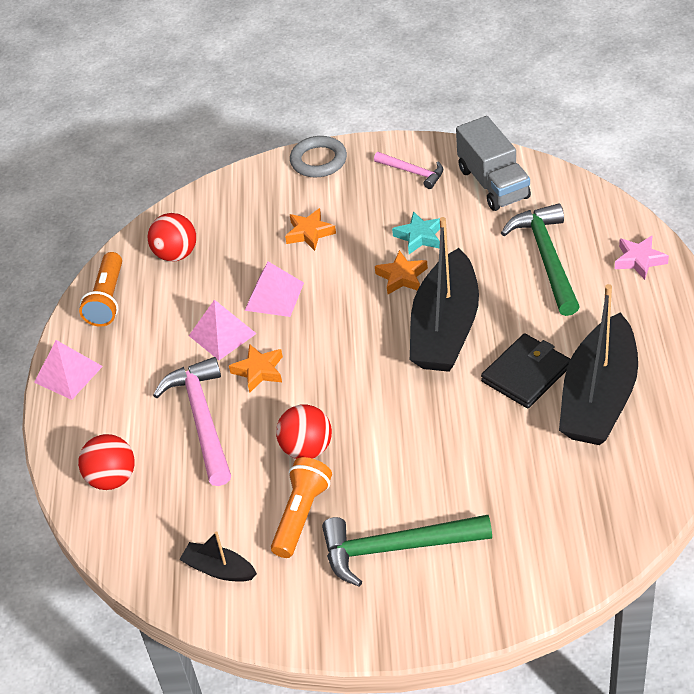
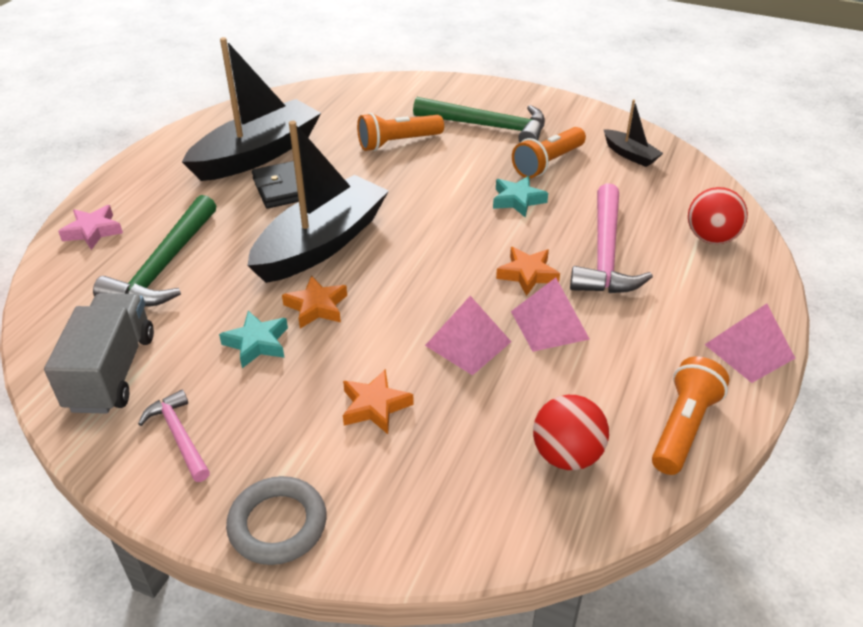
camera: 160 degrees left, 5 degrees down
red ball [276,404,332,459] -> turquoise star [493,176,548,218]
none -> orange flashlight [357,113,444,151]

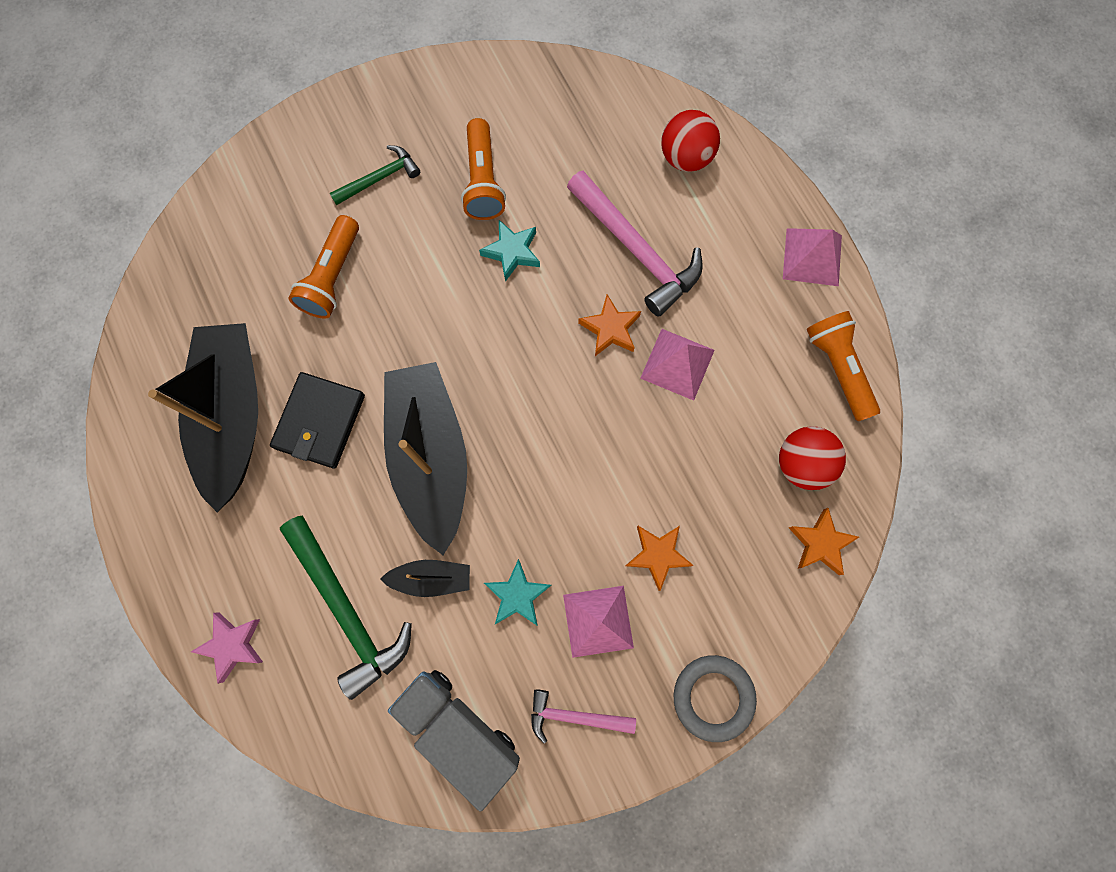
camera: 50 degrees left, 35 degrees up
orange star [282,275,347,329] -> orange star moved to [789,508,859,575]
green hammer [413,97,545,143] -> green hammer [330,145,420,205], size x0.56
pink pyramid [425,296,511,375] -> pink pyramid moved to [563,586,634,658]
black boat [604,99,663,167] -> black boat moved to [380,560,470,597]

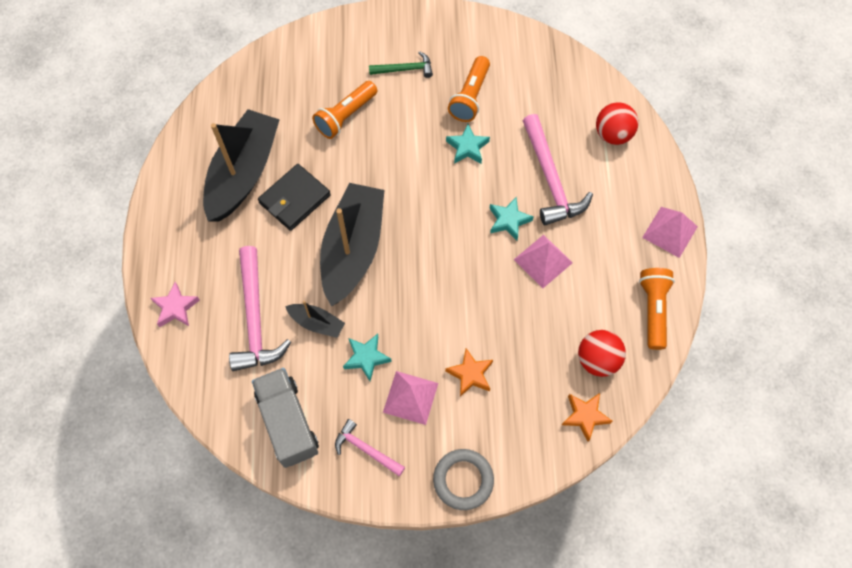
camera: 25 degrees right, 10 degrees down
green hammer [280,516,412,700] -> pink hammer [229,246,291,371]
orange star [578,294,641,356] -> turquoise star [489,197,534,241]

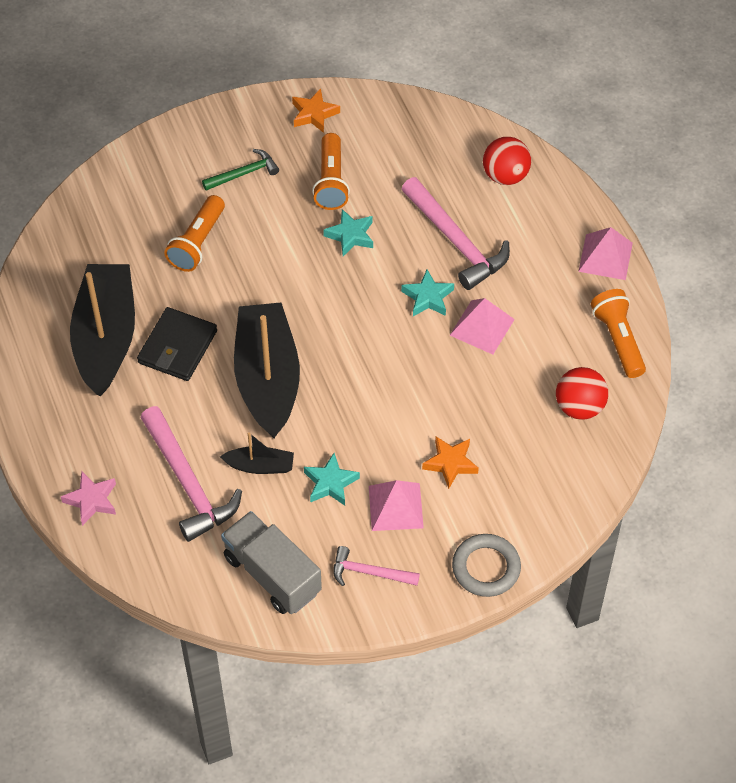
camera: 20 degrees left, 10 degrees down
orange star [562,393,613,442] -> orange star moved to [292,88,340,133]

